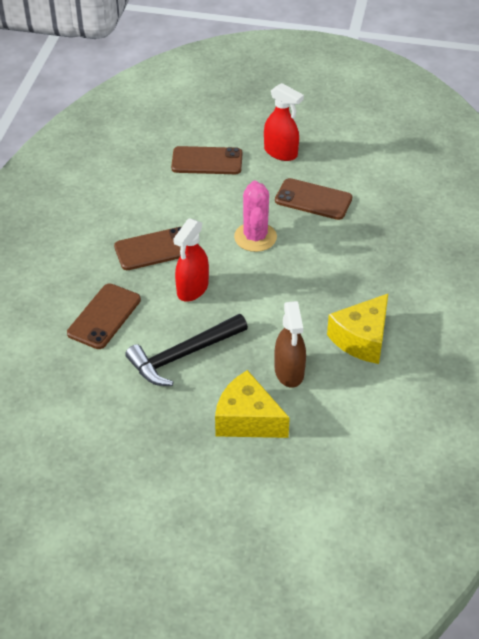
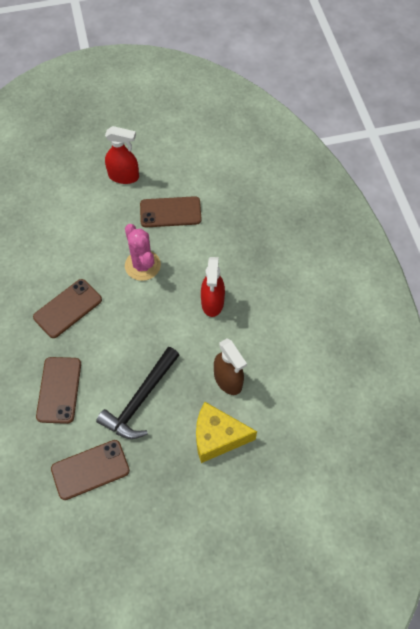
camera: 25 degrees left, 15 degrees up
brown phone [171,146,242,174] -> brown phone moved to [51,440,130,500]
red spray bottle [173,218,209,301] -> red spray bottle moved to [201,257,225,317]
yellow cheese [327,294,388,364] -> none

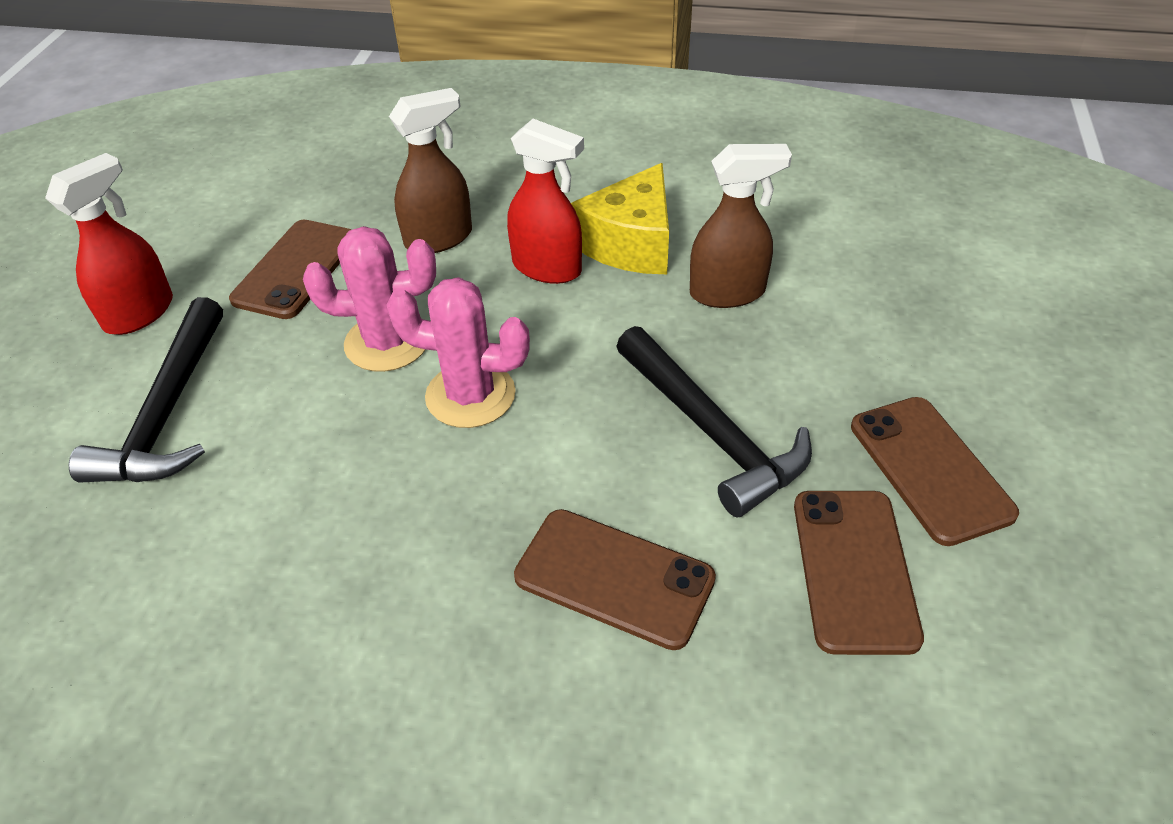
camera: 65 degrees left, 15 degrees down
brown phone [33,279,102,338] -> brown phone moved to [851,397,1019,546]
yellow cheese [196,402,257,463] -> yellow cheese moved to [571,163,669,274]
none -> black hammer [69,297,223,482]
none -> pink cactus [387,277,530,428]
none -> brown spray bottle [389,88,472,253]

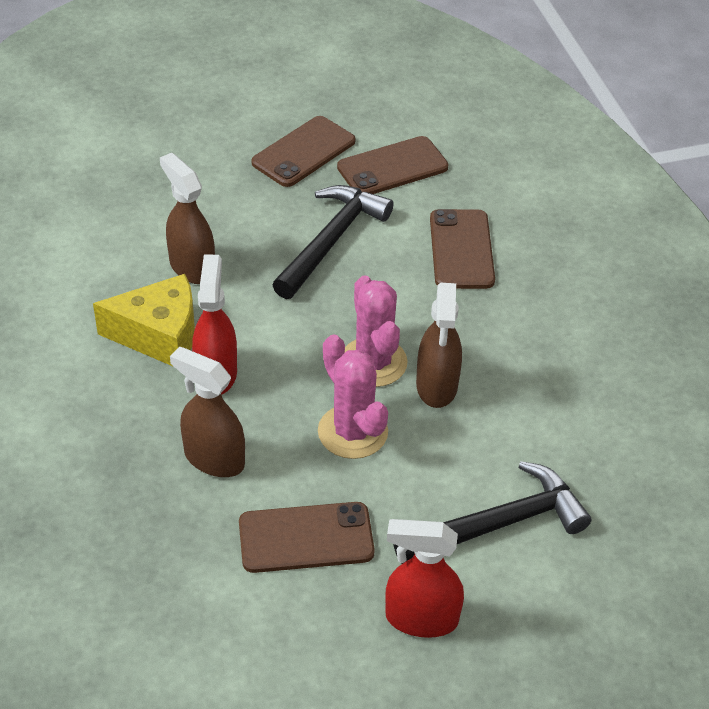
camera: 120 degrees left, 0 degrees up
none -> brown spray bottle [416,283,462,408]

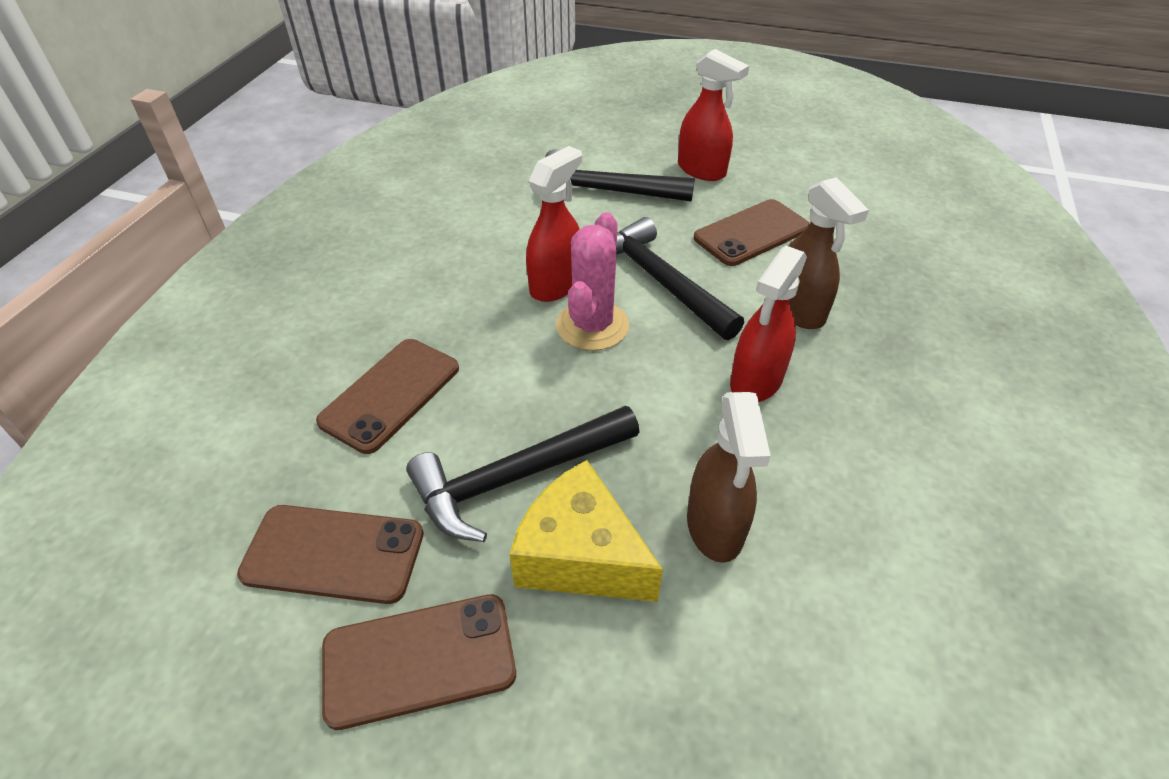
camera: 145 degrees left, 0 degrees up
yellow cheese [93,274,195,367] -> yellow cheese moved to [510,460,663,602]
brown phone [239,502,375,573] -> brown phone turned 60 degrees counterclockwise [694,199,810,266]
pink cactus [318,335,388,459] -> black hammer [616,217,744,340]
brown spray bottle [416,283,462,408] -> red spray bottle [526,146,582,302]

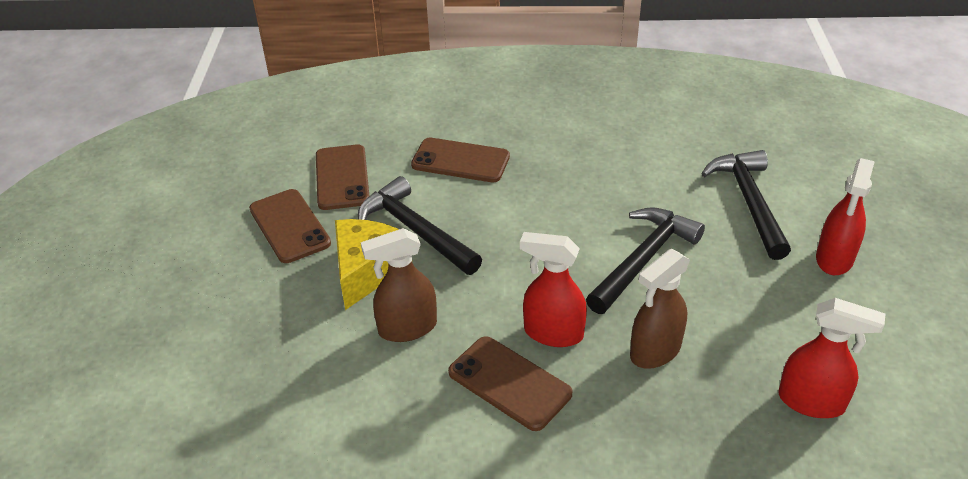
camera: 75 degrees right, 5 degrees down
red spray bottle [526,146,582,302] -> red spray bottle moved to [779,298,885,418]
pink cactus [556,212,629,351] -> none
brown phone [694,199,810,266] -> brown phone moved to [448,336,572,431]

